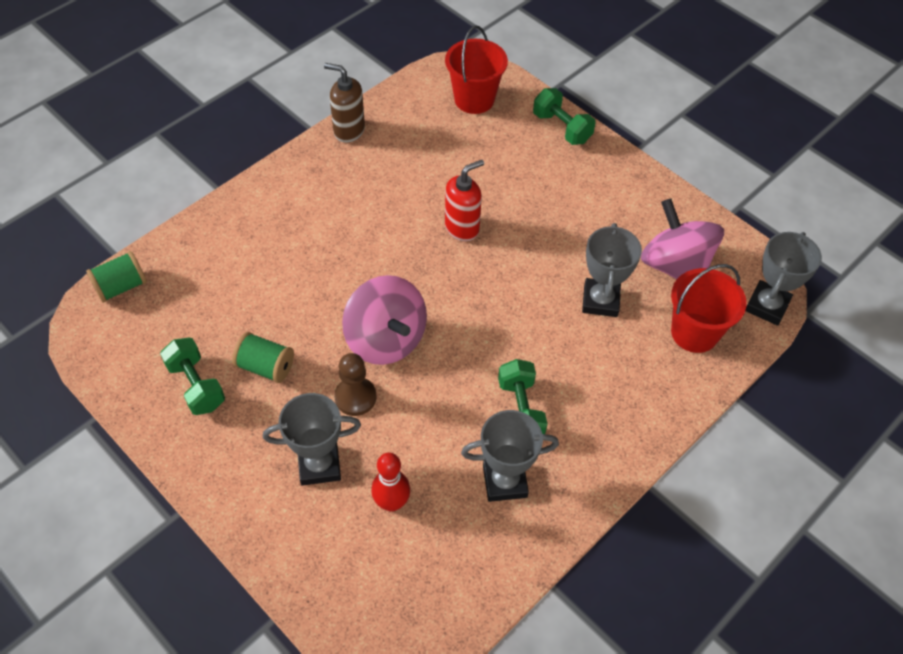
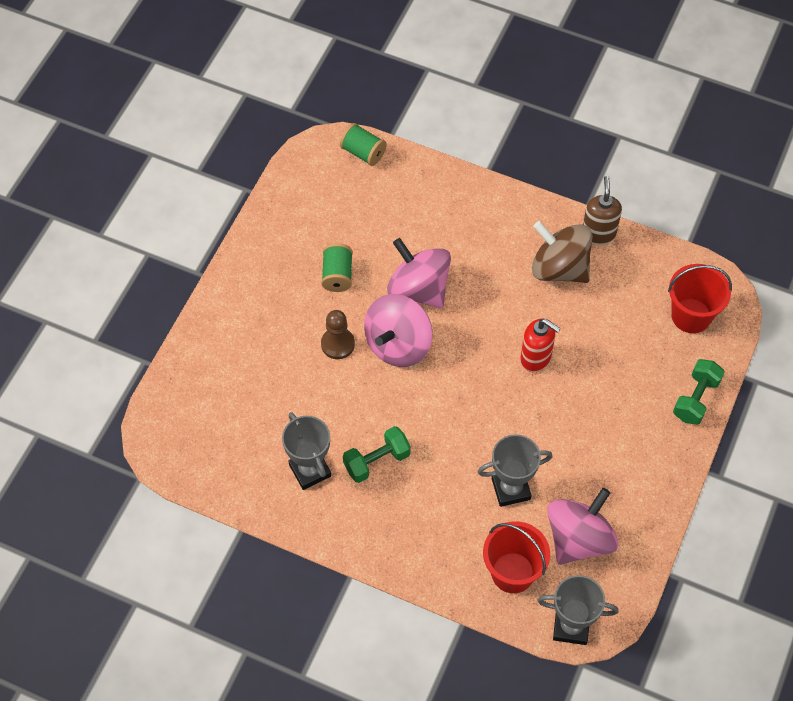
camera: 70 degrees right, 5 degrees up
green dumbbell [160,338,225,415] -> none
grey trophy [263,393,361,486] -> none
red bowling pin [371,453,410,512] -> none
none -> pink spinning top [387,238,451,308]
none -> brown spinning top [532,221,593,283]

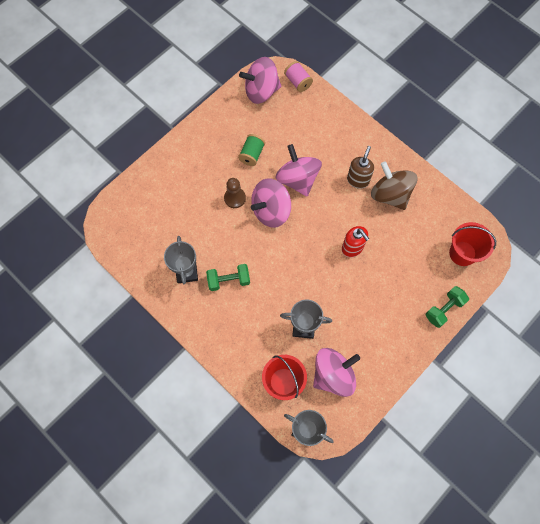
camera: 20 degrees right, 10 degrees up
green spool [340,123,387,166] -> pink spool [284,61,313,92]
brown soap dispenser [583,176,622,245] -> brown soap dispenser moved to [347,146,374,189]
none -> pink spinning top [239,57,281,104]

